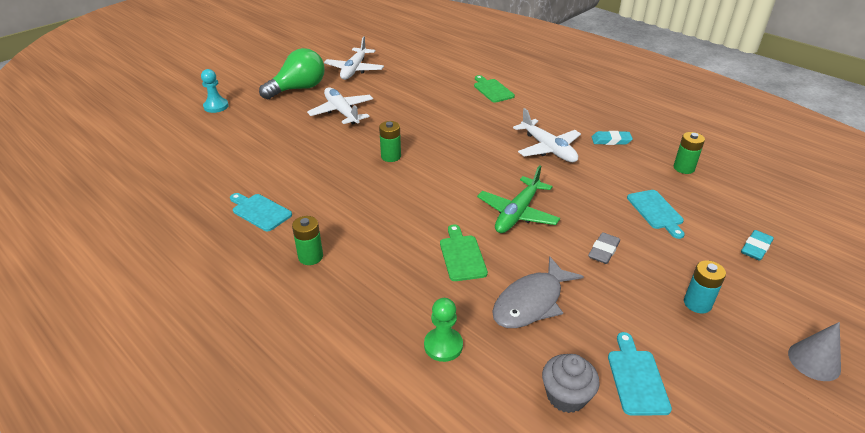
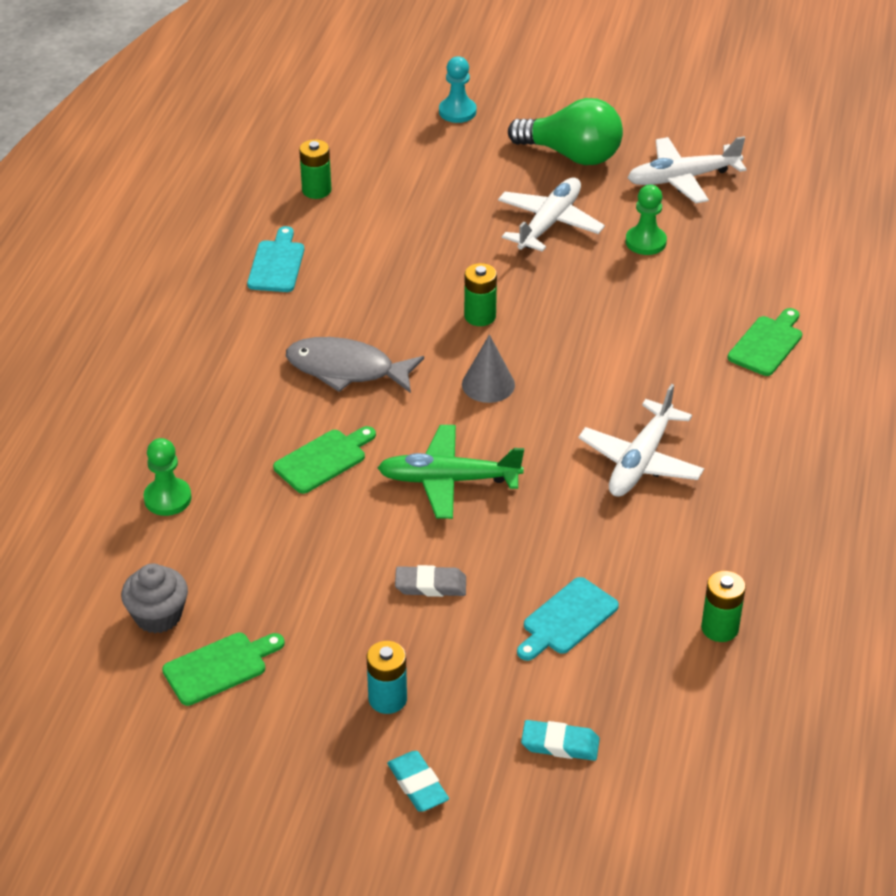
camera: 60 degrees right, 5 degrees up
green battery [292,216,323,265] -> green battery moved to [299,139,331,199]
grey fish [492,256,584,328] -> grey fish moved to [286,337,424,393]
turquoise eraser [592,131,633,145] -> turquoise eraser moved to [387,751,449,812]
turquoise cutting board [608,332,672,416] -> green cutting board [162,633,285,706]
grey cone [788,322,841,381] -> grey cone moved to [462,334,515,403]
none -> green pawn [626,185,667,255]

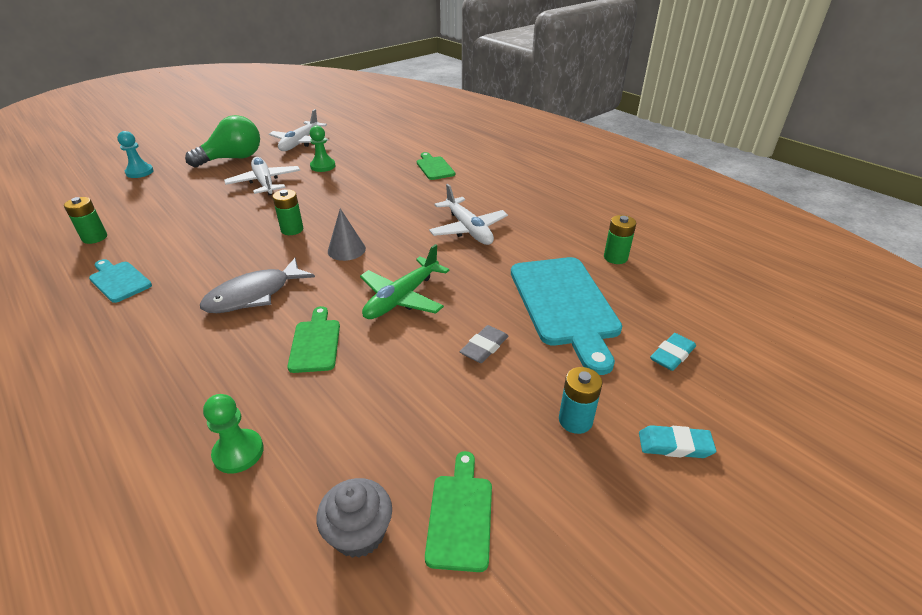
camera: 55 degrees left, 5 degrees down
turquoise cutting board [517,577,619,661] -> turquoise cutting board [511,257,622,375], size x1.96

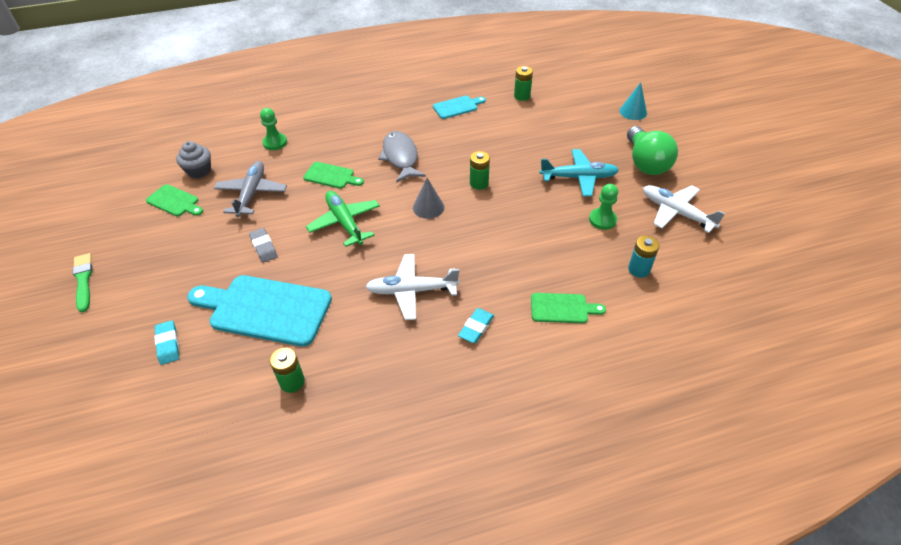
camera: 115 degrees right, 10 degrees up
turquoise pawn [117,131,154,178] -> turquoise cone [619,82,647,120]
white plane [224,157,300,195] -> turquoise plane [539,149,619,197]
turquoise battery [559,367,603,434] -> turquoise battery moved to [628,236,659,278]
turquoise eraser [639,425,716,458] -> turquoise eraser moved to [458,308,494,343]
none -> green brush [73,253,93,312]
none -> grey plane [213,161,287,217]

